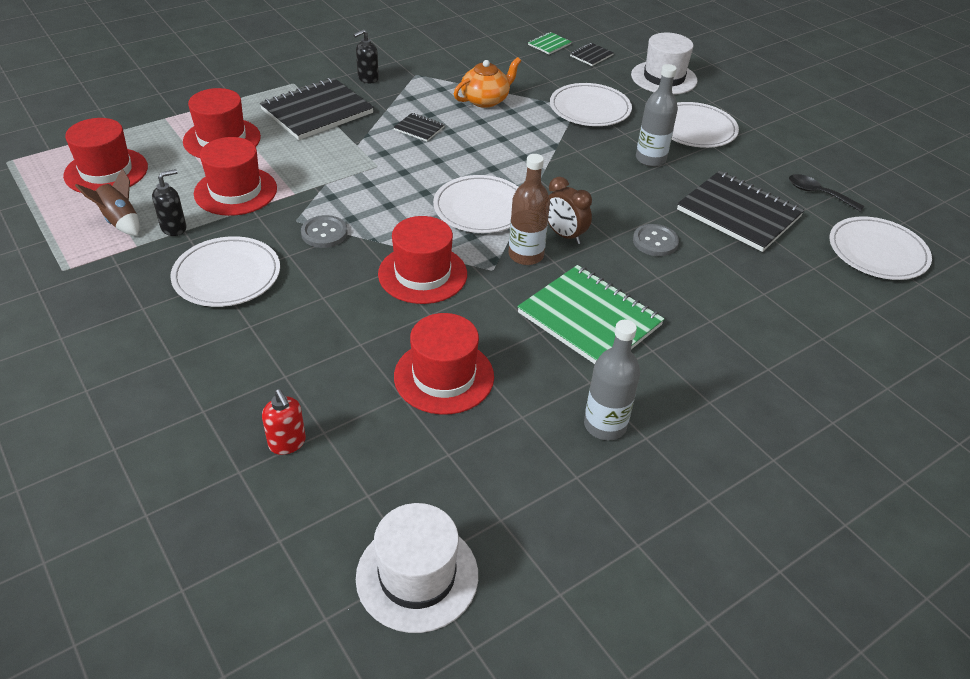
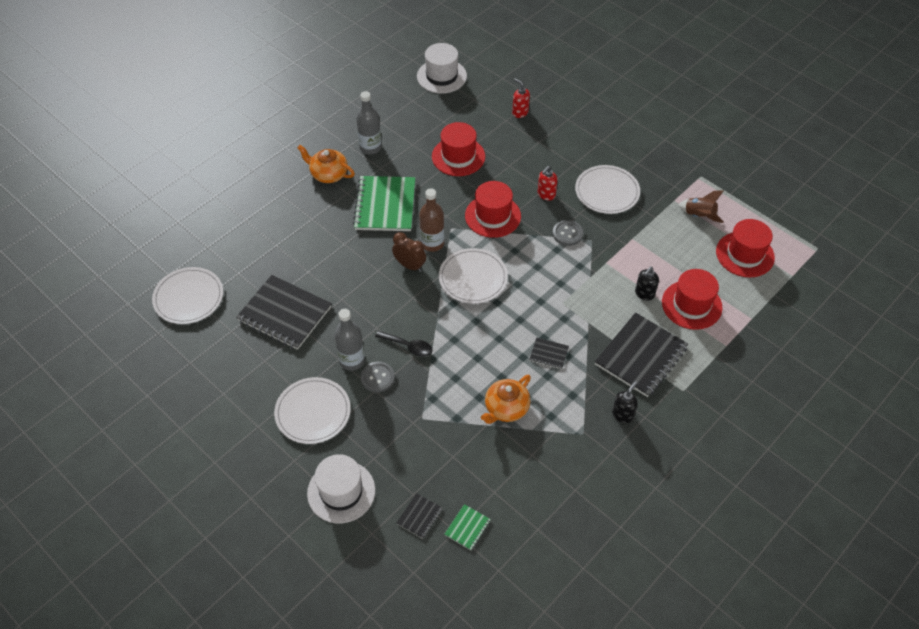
camera: 170 degrees right, 10 degrees up
black soap dispenser [152,169,186,236] -> black soap dispenser moved to [635,267,659,301]
red hat [194,137,277,216] -> none
green notebook [517,265,664,364] -> green notebook turned 60 degrees clockwise [353,176,415,231]
white plate [550,83,632,126] -> none
grey button [633,224,679,256] -> grey button moved to [361,362,395,393]
black spoon [789,174,864,212] -> black spoon moved to [375,331,432,357]
none -> orange teapot [297,145,355,183]
none -> red soap dispenser [538,166,558,200]

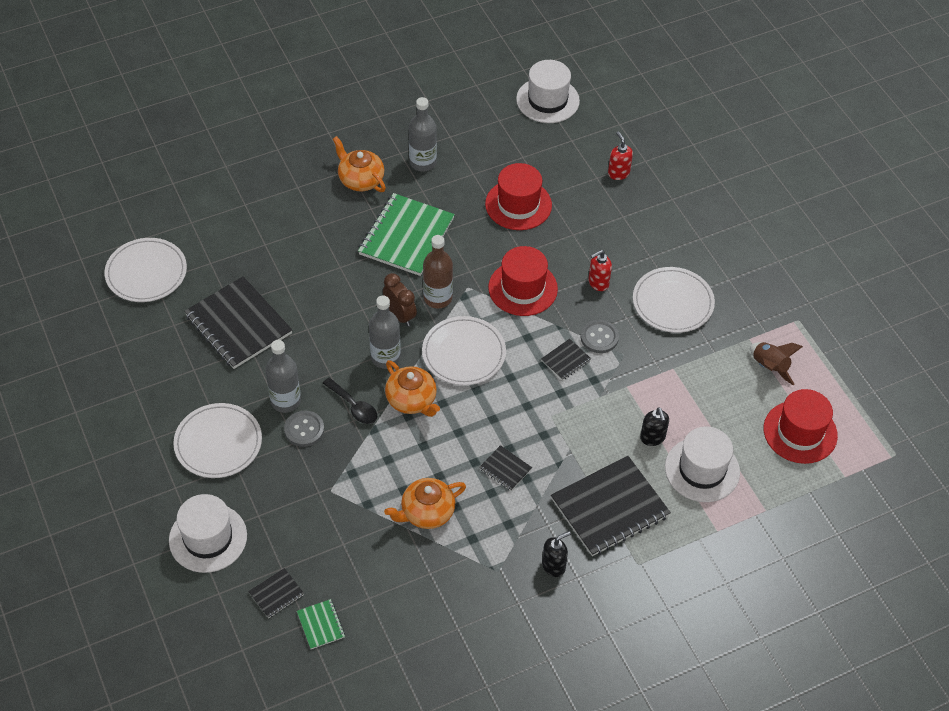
camera: 20 degrees right, 0 degrees up
green notebook [445,504,491,550] -> green notebook turned 75 degrees counterclockwise [297,599,345,649]
black soap dispenser [635,267,659,301] -> black soap dispenser turned 75 degrees counterclockwise [640,407,669,446]
red hat [662,269,722,330] -> white hat [665,426,740,502]
none -> grey bottle [369,295,401,369]
none -> orange teapot [385,360,440,417]
none -> black notebook [541,339,591,381]

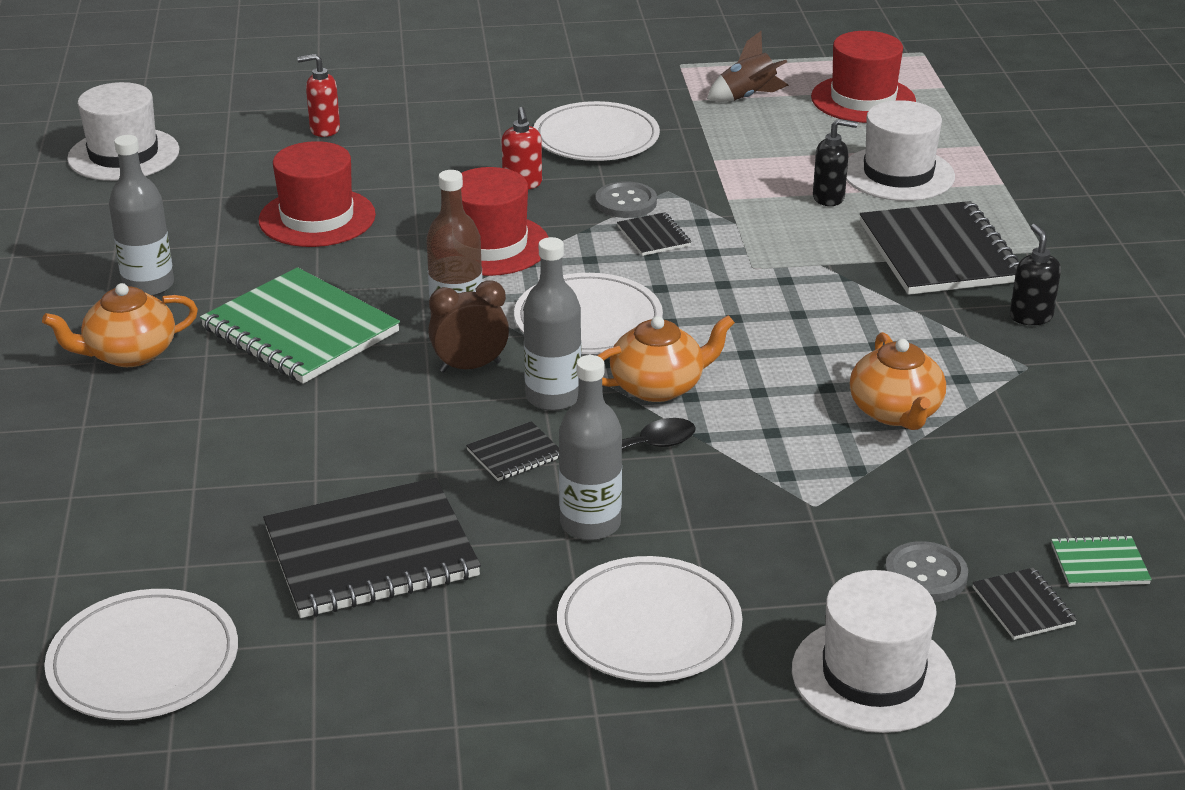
camera: 70 degrees left, 20 degrees down
grey button [284,411,324,447] -> grey button moved to [885,541,968,602]
black notebook [479,445,532,491] -> black notebook moved to [466,421,559,481]

